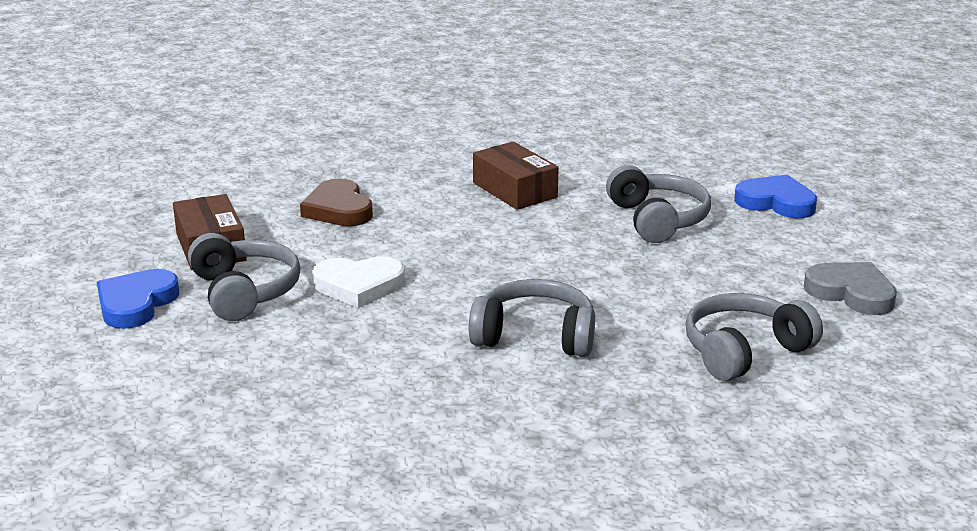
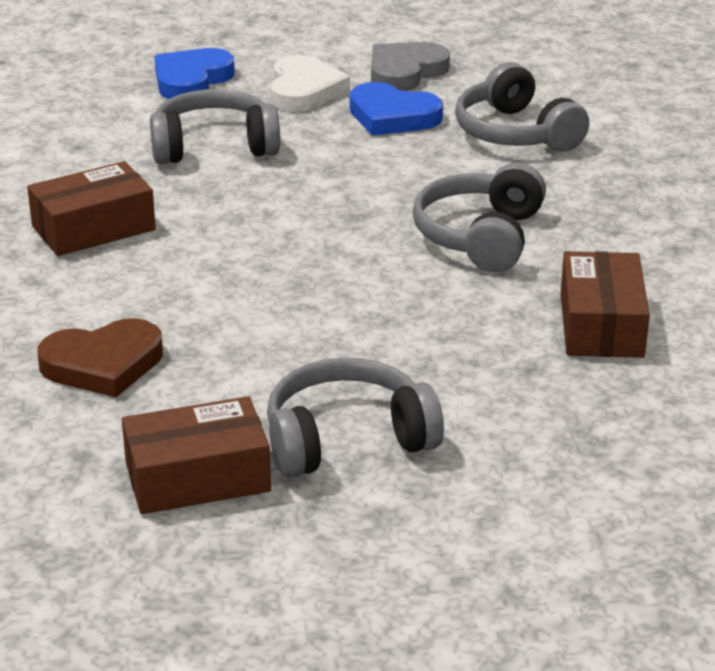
camera: 85 degrees left, 5 degrees up
blue heart [97,269,179,329] -> blue heart moved to [350,82,443,136]
white heart [313,256,405,308] -> white heart moved to [270,55,350,112]
none -> brown box [561,251,650,358]

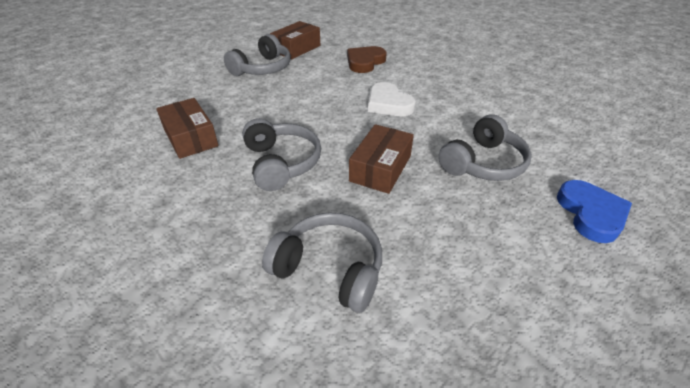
camera: 145 degrees right, 10 degrees up
brown box [27,161,156,256] -> brown box moved to [349,124,414,194]
white heart [270,55,350,112] -> white heart moved to [368,82,416,116]
blue heart [350,82,443,136] -> none
grey heart [371,42,450,91] -> none

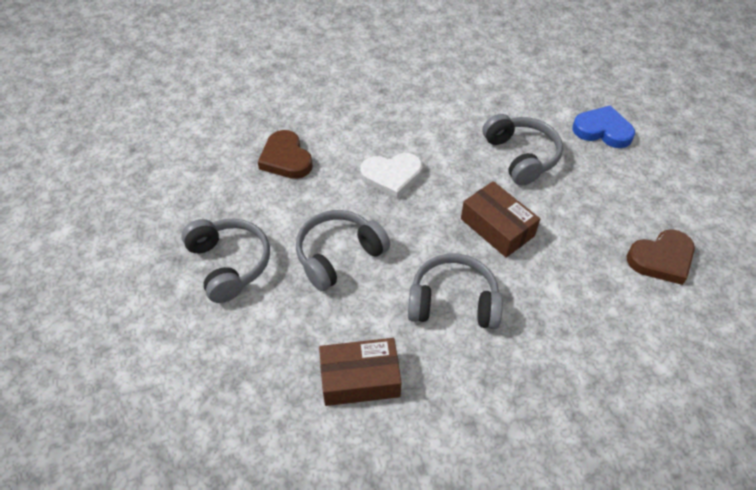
camera: 65 degrees left, 10 degrees up
grey headphones [262,213,382,313] -> grey headphones moved to [296,210,390,291]
brown box [270,21,320,59] -> none
none -> brown heart [627,229,695,285]

